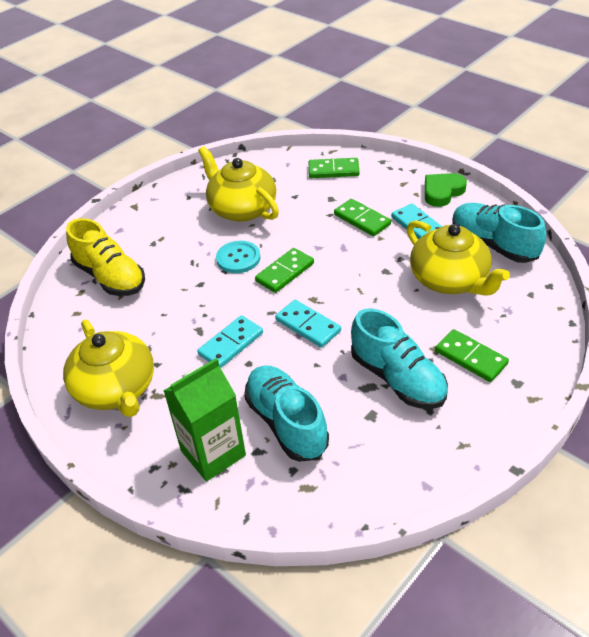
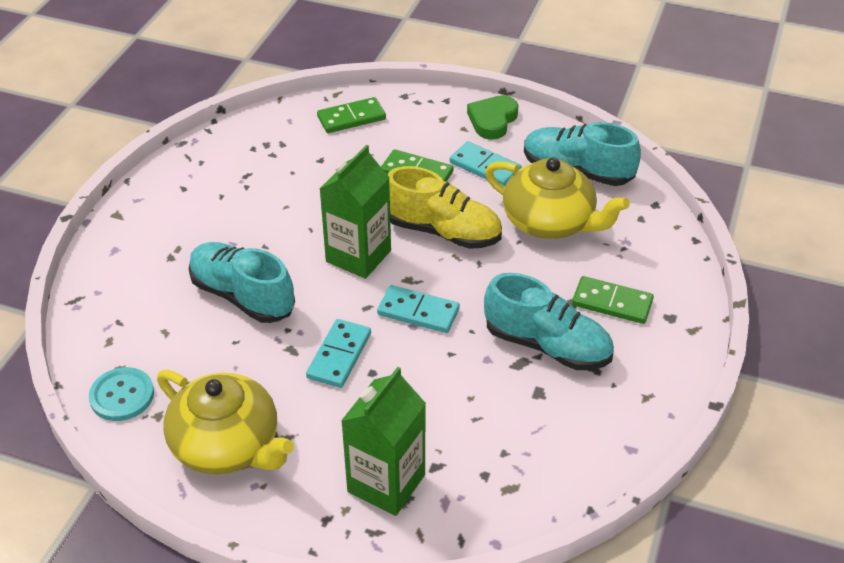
camera: 25 degrees left, 0 degrees up
yellow shoe [66,218,145,296] -> yellow shoe moved to [388,166,502,249]
yellow teapot [198,146,279,222] -> none
turquoise button [216,241,260,273] -> turquoise button moved to [89,367,154,421]
turquoise shoe [244,365,329,462] -> turquoise shoe moved to [189,242,295,323]
green domino [255,248,314,293] -> green carton [320,145,391,279]

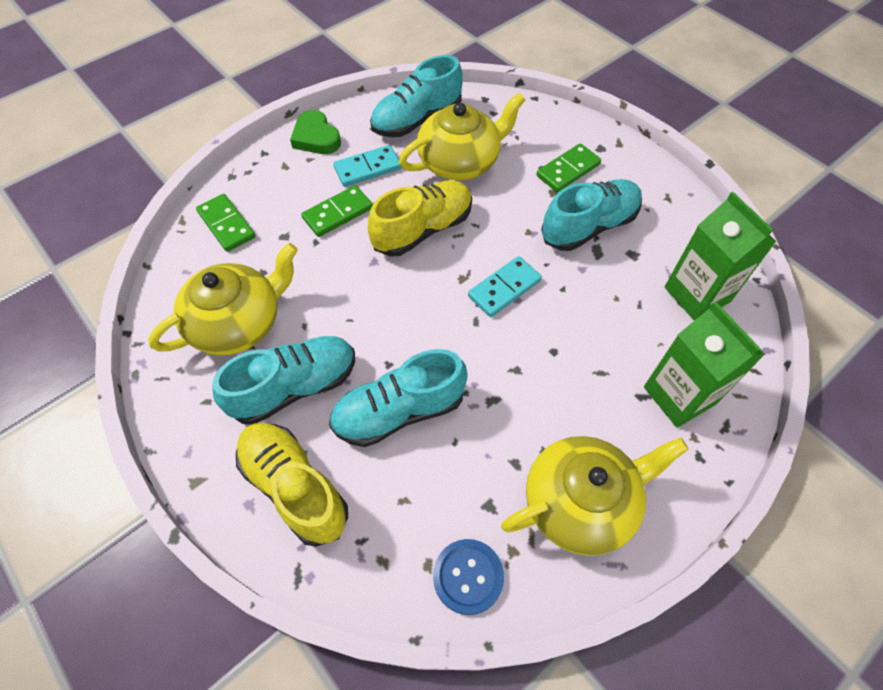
camera: 60 degrees left, 15 degrees up
turquoise button [89,367,154,421] -> blue button [433,539,504,615]
turquoise domino [306,319,371,388] -> none
green domino [317,97,386,133] -> green domino turned 45 degrees counterclockwise [196,194,256,252]
green carton [320,145,391,279] -> green carton moved to [665,192,776,321]
none -> yellow teapot [148,243,298,356]
none -> turquoise shoe [212,336,355,425]
none -> yellow shoe [236,423,348,547]

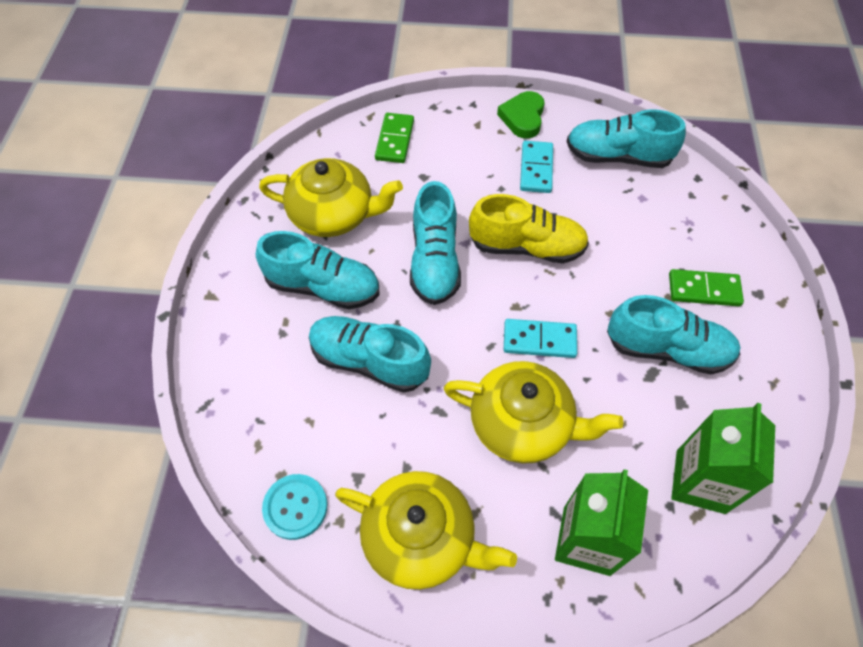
camera: 45 degrees right, 0 degrees up
yellow shoe [236,423,348,547] -> none
green domino [301,185,373,237] -> none
turquoise domino [333,145,401,187] -> turquoise domino turned 75 degrees clockwise [520,141,553,193]
yellow teapot [399,92,525,180] -> yellow teapot moved to [444,361,623,464]
blue button [433,539,504,615] -> turquoise button [262,474,327,540]
none -> turquoise shoe [410,181,461,305]

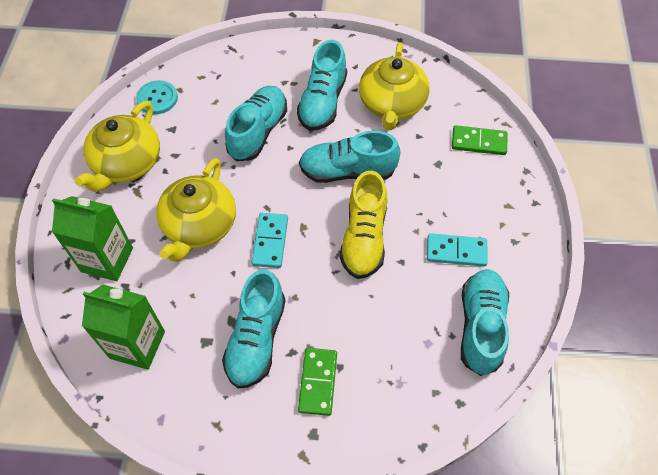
camera: 90 degrees right, 0 degrees up
green heart [497,91,545,139] -> none

